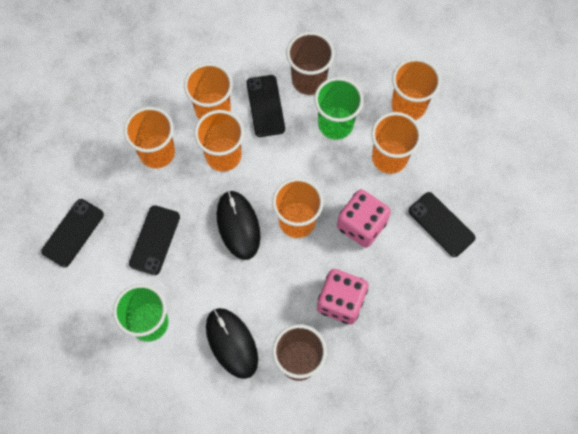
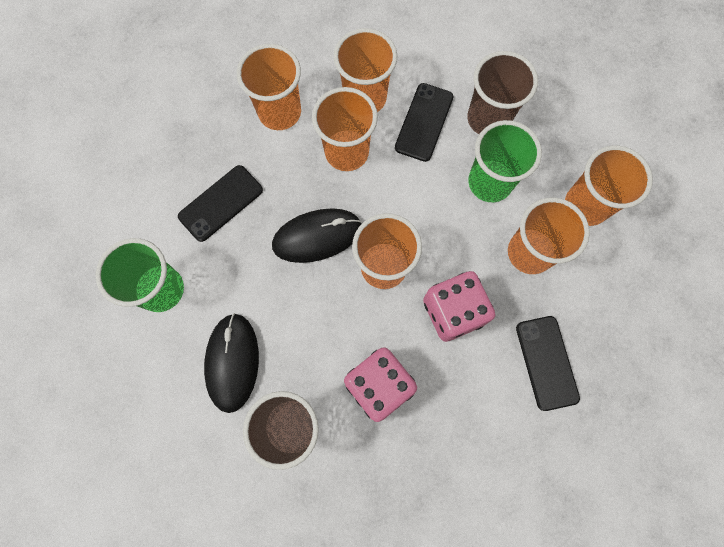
camera: 30 degrees right, 5 degrees up
black phone [41,199,104,267] -> none
black mouse [217,191,260,260] -> black mouse turned 60 degrees clockwise [272,208,362,263]

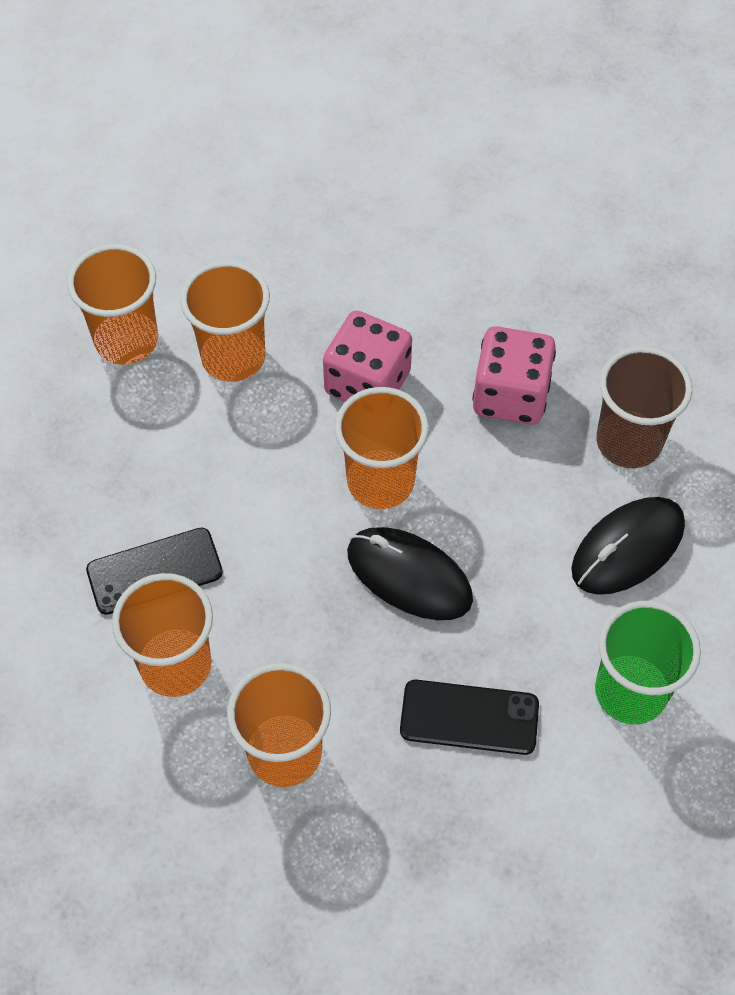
camera: 130 degrees left, 15 degrees down
orange cup [312,87,378,171] -> none
brown cup [467,51,538,134] -> none
green cup [468,120,542,202] -> none
black phone [516,316,580,411] -> none

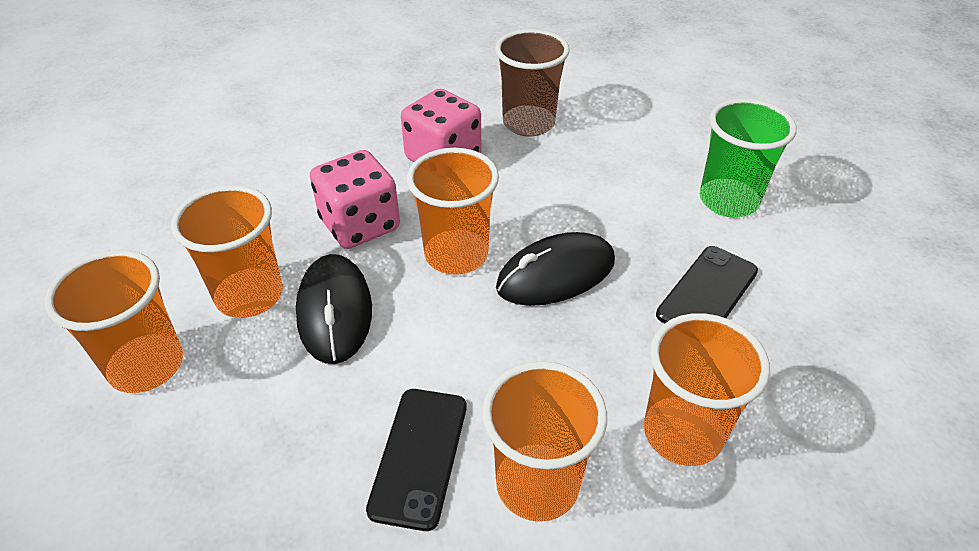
camera: 60 degrees left, 15 degrees down
black mouse [571,497,685,595] -> black mouse moved to [296,254,372,364]

